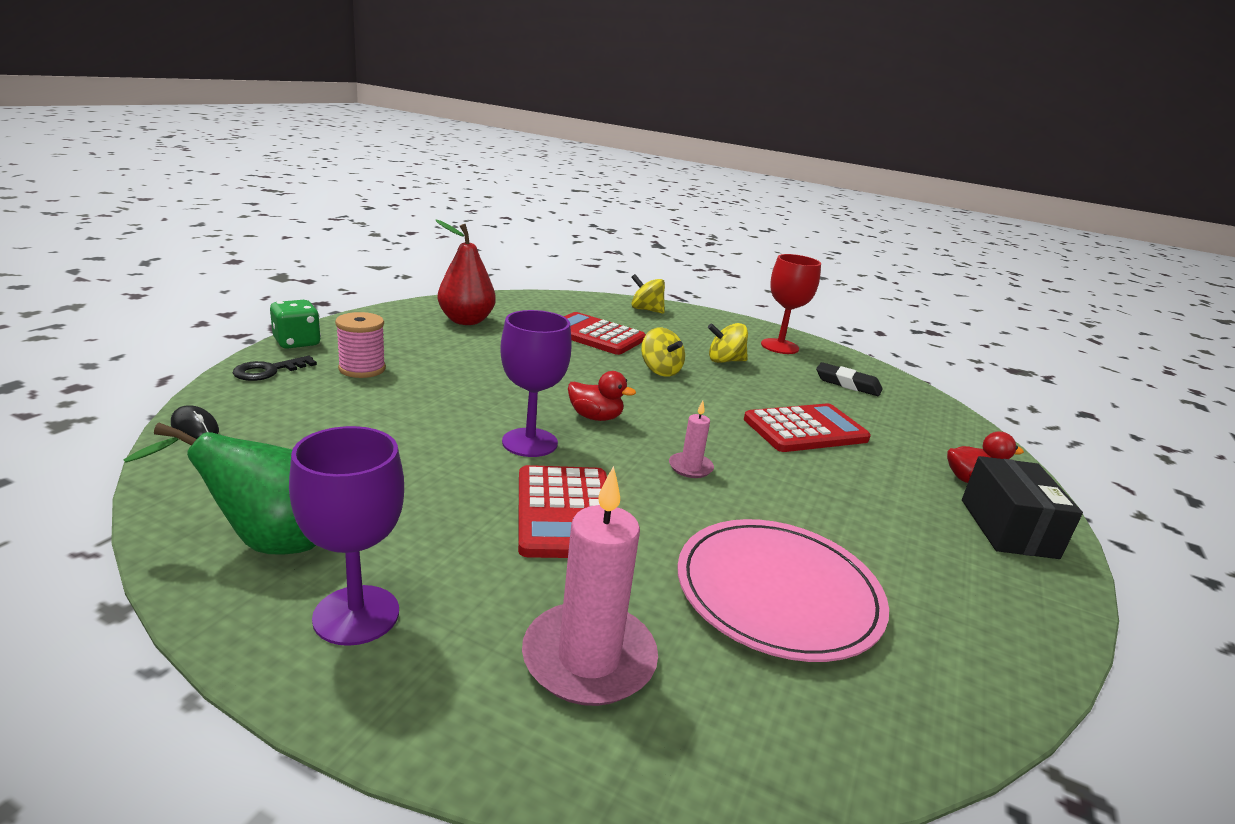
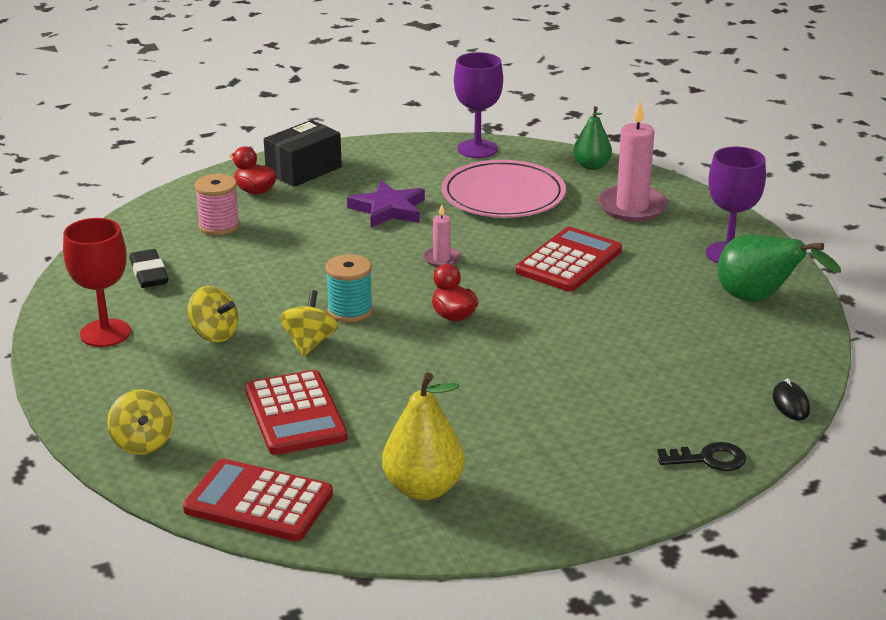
camera: 135 degrees left, 5 degrees up
green dice [270,300,321,349] -> none
pink spool [335,312,386,378] -> pink spool moved to [195,174,240,235]
red pear [435,220,496,325] -> yellow pear [382,372,465,500]
purple goblet [500,310,572,457] -> purple goblet moved to [454,52,503,158]
red calculator [744,403,871,452] -> red calculator moved to [183,459,333,541]
none -> turquoise spool [326,254,373,322]
none -> purple star [347,180,425,228]
none -> green pear [573,106,612,170]

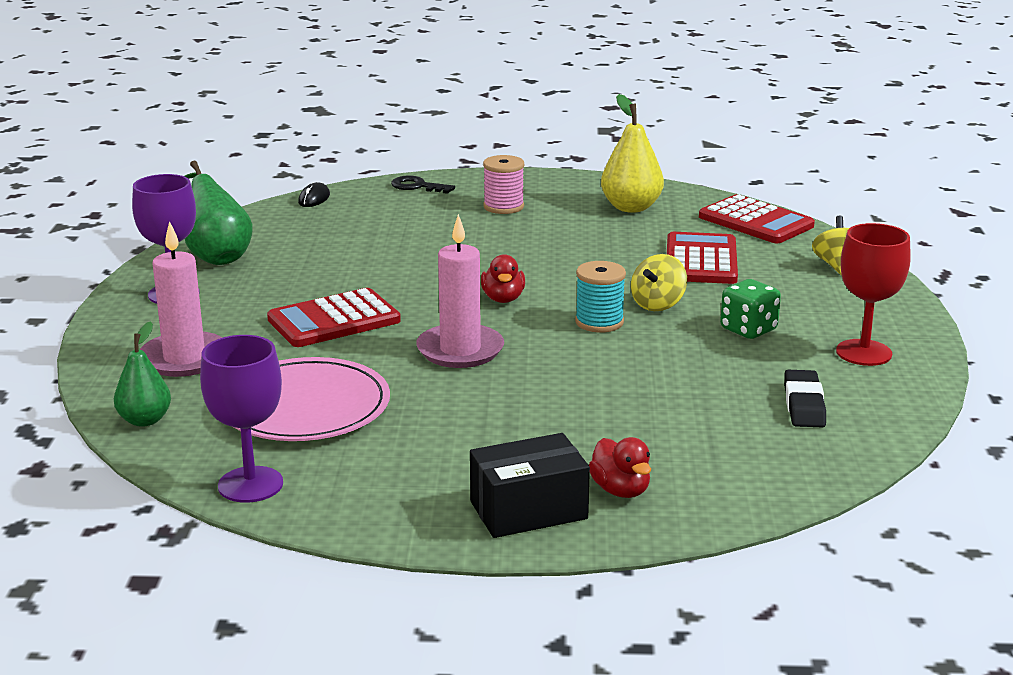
camera: 155 degrees left, 5 degrees down
yellow spinning top [187,286,239,342] -> green dice [720,279,781,339]
pink spool [195,174,240,235] -> pink spool moved to [483,155,524,214]
purple star [347,180,425,228] -> none
pink candle [423,204,460,267] -> pink candle [416,214,504,368], size x1.98

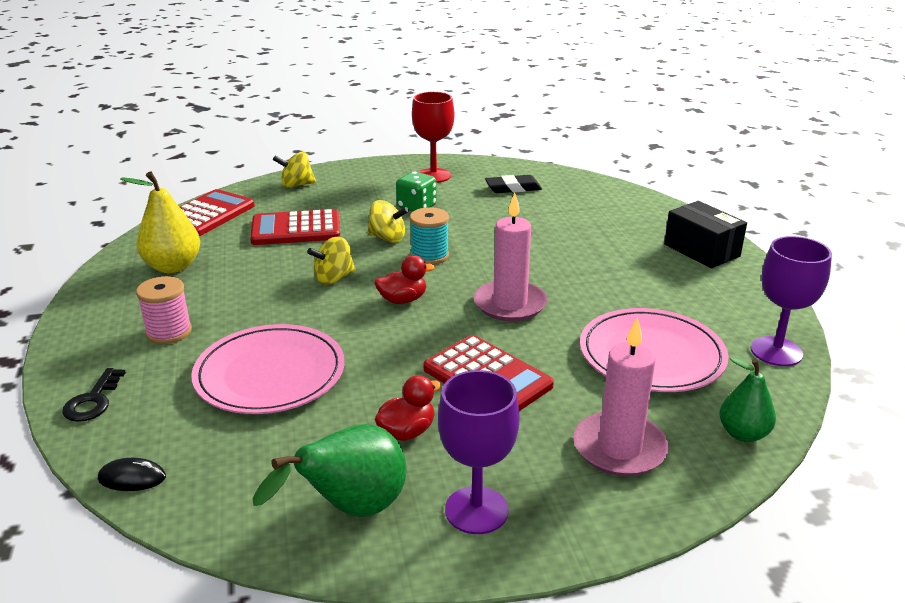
camera: 105 degrees left, 5 degrees up
red duck [589,437,651,498] -> red duck moved to [375,375,441,441]
none -> pink plate [191,324,345,414]
none -> yellow spinning top [307,237,355,285]

